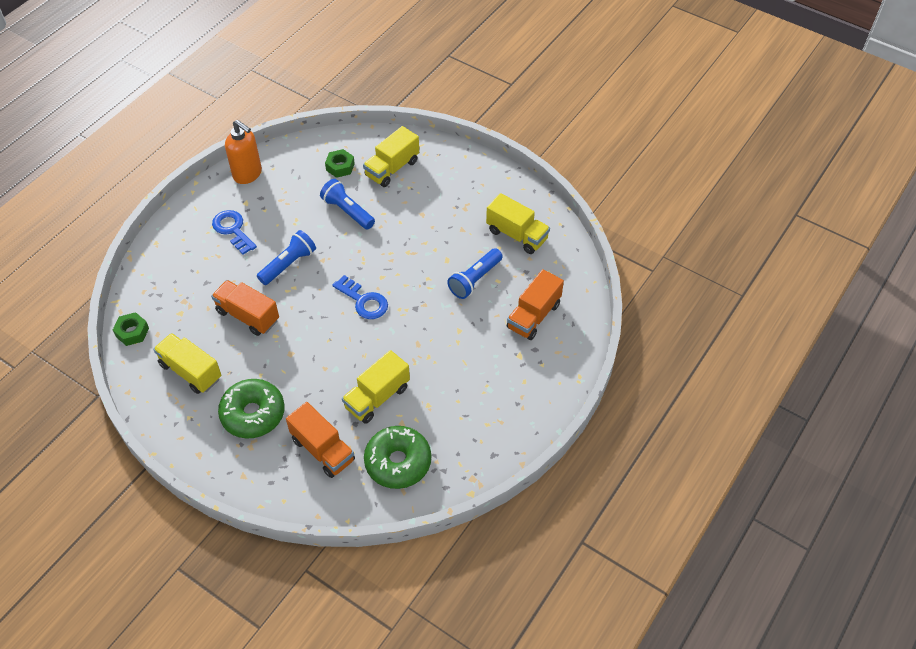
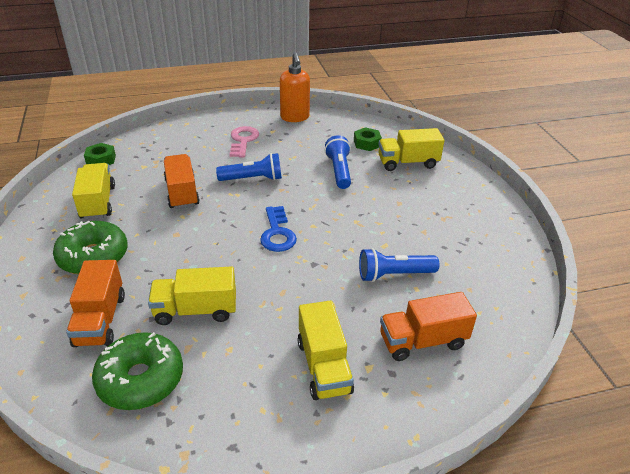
camera: 40 degrees right, 15 degrees down
blue key [212,210,257,255] -> pink key [229,126,259,158]
yellow truck [486,193,550,254] -> yellow truck moved to [298,300,354,400]

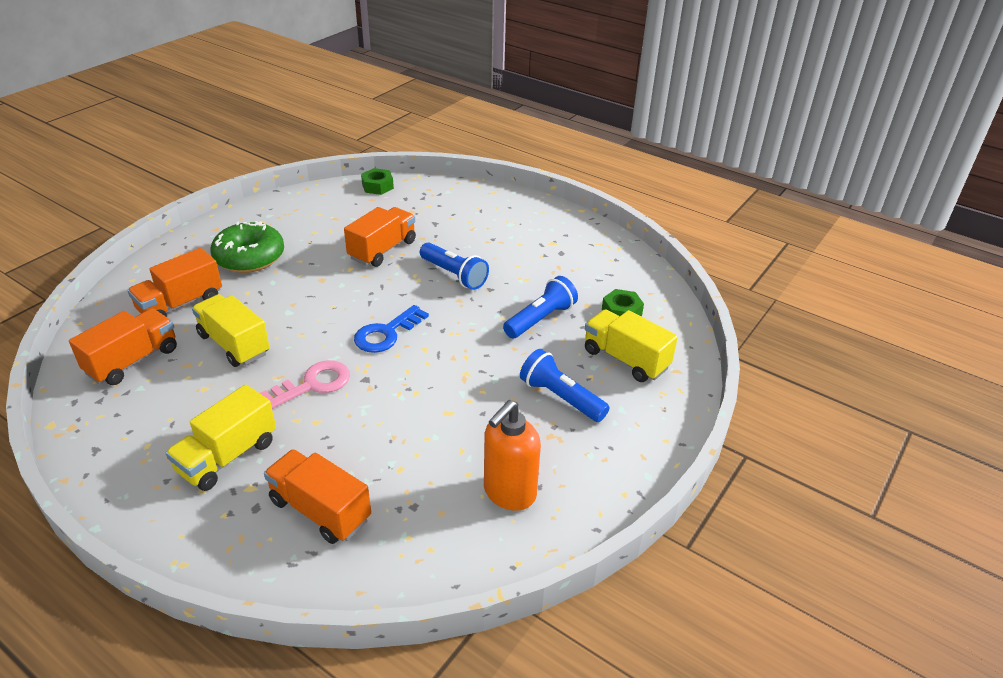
camera: 50 degrees right, 0 degrees up
yellow truck [72,163,115,220] -> none
green donut [92,332,183,410] -> orange truck [69,309,177,385]
pink key [229,126,259,158] -> pink key moved to [260,361,350,409]
orange soap dispenser [280,53,310,122] -> orange soap dispenser moved to [484,400,541,510]
blue flashlight [359,248,439,282] -> blue flashlight moved to [520,349,610,422]

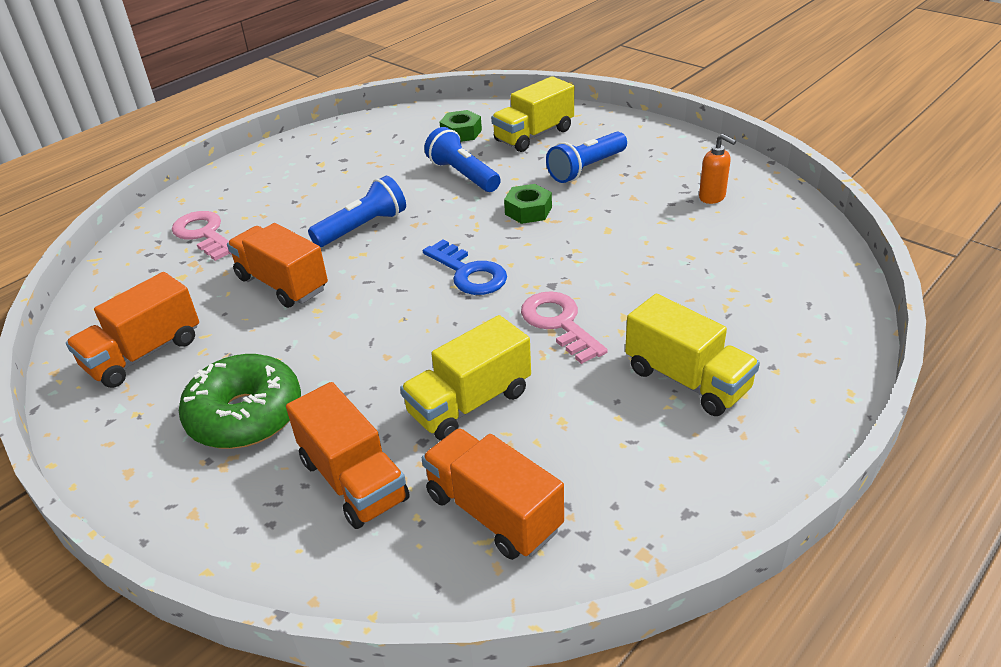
camera: 80 degrees left, 0 degrees up
orange truck [264,449,371,544] -> orange truck moved to [66,272,199,388]
green nut [361,168,394,195] -> green nut moved to [504,184,552,224]
orange soap dispenser [484,400,541,510] -> orange soap dispenser [699,134,736,204], size x0.58
none -> pink key [172,211,231,261]

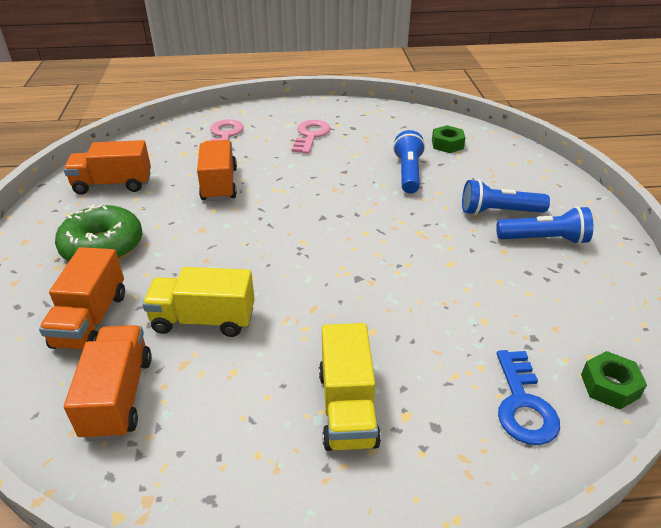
camera: 40 degrees right, 0 degrees up
blue flashlight [308,176,406,247] -> blue flashlight moved to [496,206,593,245]
blue key [423,239,507,295] -> blue key moved to [497,350,560,445]
yellow truck [491,76,574,152] -> none
green nut [504,184,552,224] -> green nut moved to [581,351,647,410]
pink key [521,291,608,364] -> pink key moved to [292,120,331,154]
orange soap dispenser [699,134,736,204] -> none

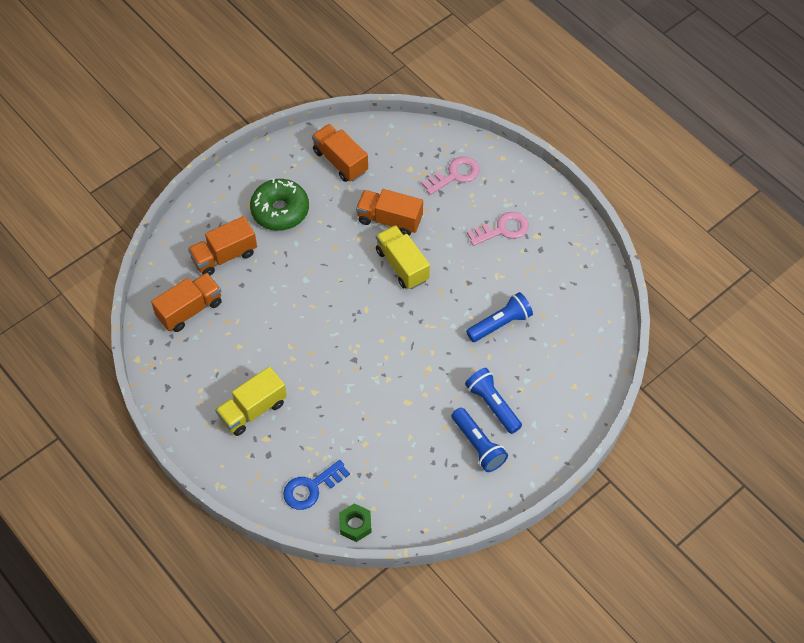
camera: 55 degrees right, 20 degrees up
yellow truck [142,267,255,337] -> yellow truck moved to [376,225,430,289]
orange truck [197,140,237,201] -> orange truck turned 120 degrees counterclockwise [356,189,423,235]
green nut [432,125,466,153] -> none

